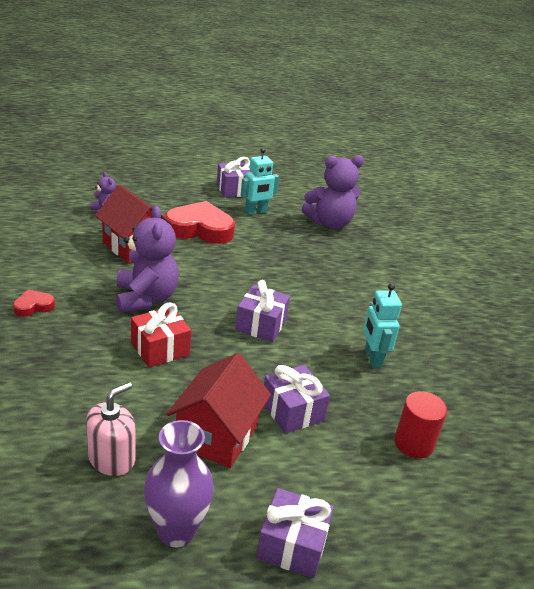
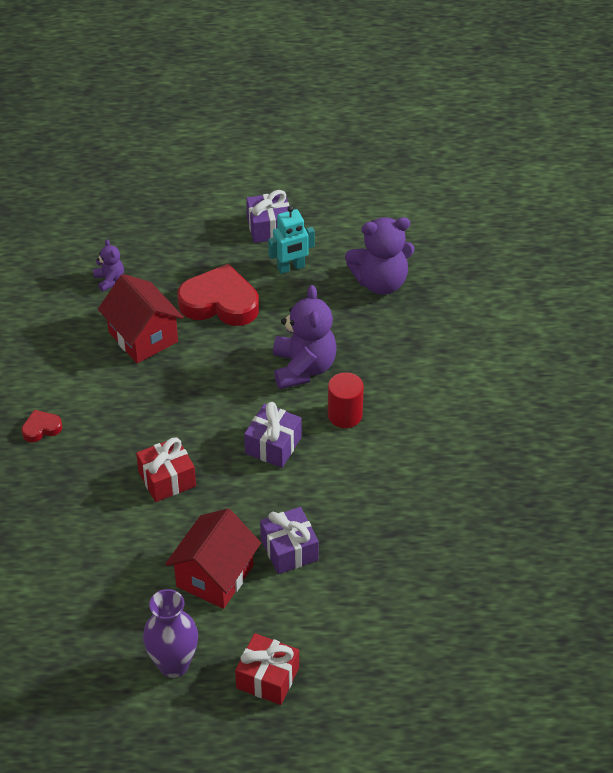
camera: 10 degrees right, 15 degrees up
pink soap dispenser [86,382,135,476] -> none
purple teddy bear [116,206,179,313] -> purple teddy bear moved to [273,285,337,389]
purple gift [256,488,334,578] -> red gift [235,633,299,705]
turquoise robot [363,283,402,368] -> none
red cylinder [394,391,447,458] -> red cylinder moved to [328,372,364,428]

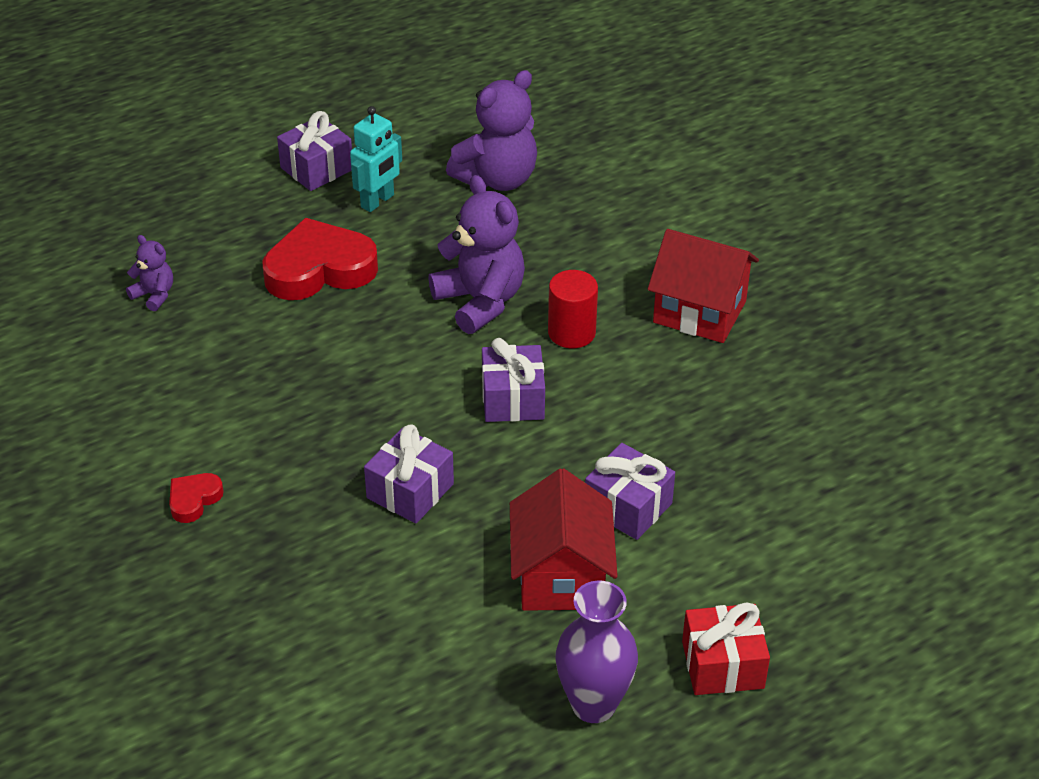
camera: 30 degrees left, 5 degrees down
red house [98,274,184,363] -> red house moved to [648,229,759,343]
red gift [136,437,196,502] -> purple gift [364,424,454,523]

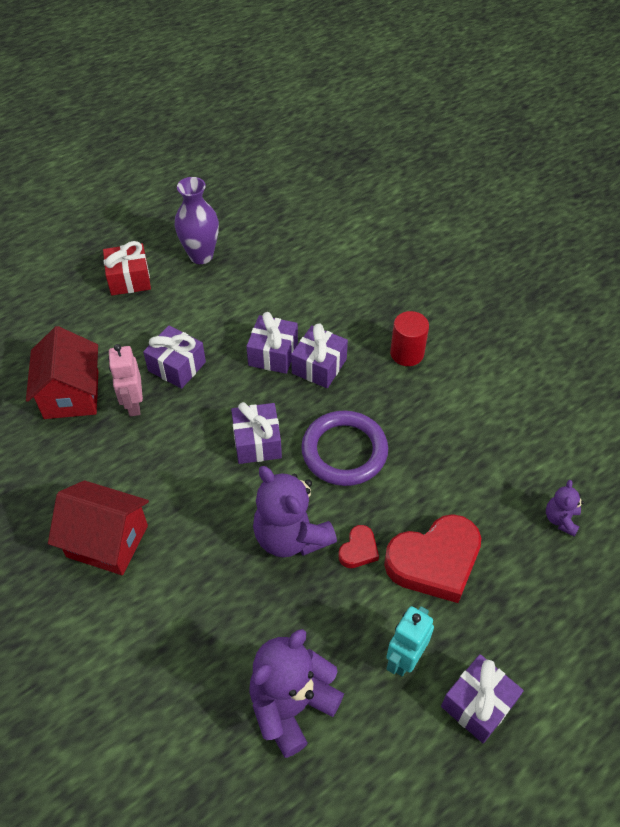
camera: 175 degrees right, 10 degrees up
purple teddy bear [126,235,173,311] -> purple teddy bear turned 75 degrees clockwise [546,480,584,537]
red heart [169,473,224,523] -> red heart moved to [338,525,379,568]
red house [510,468,618,611] -> red house moved to [26,326,98,419]
red cylinder [548,270,598,348] -> red cylinder moved to [390,311,429,366]
none -> pink robot [108,344,143,416]
none -> purple gift [246,312,298,374]
none -> purple ring [301,410,388,486]

